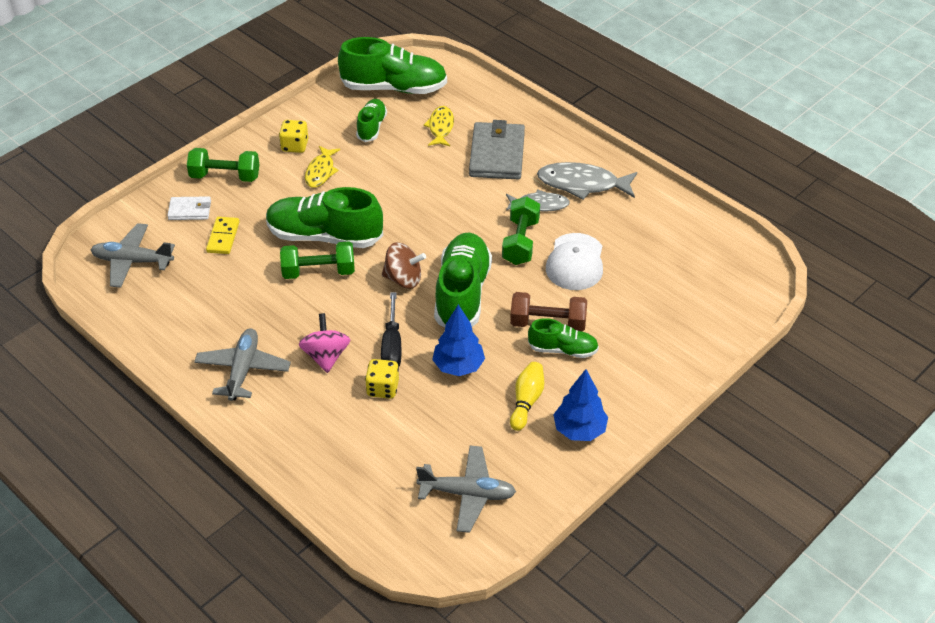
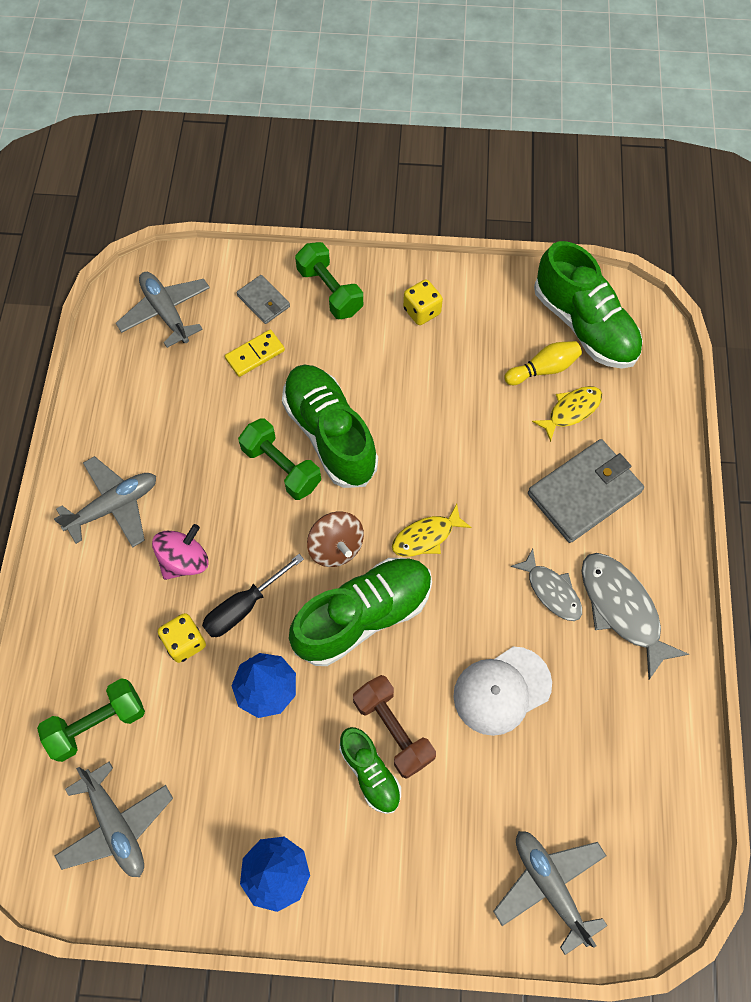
camera: 50 degrees right, 20 degrees up
white wallet [167,196,211,220] -> grey wallet [237,275,290,324]
yellow fish [305,146,340,188] -> yellow fish moved to [392,504,472,557]
green shoe [356,99,387,142] -> none
green dumbbell [502,196,540,265] -> green dumbbell moved to [37,678,145,762]
yellow bowling pin [510,362,544,431] -> yellow bowling pin moved to [504,341,582,385]
none -> grey plane [493,831,607,955]

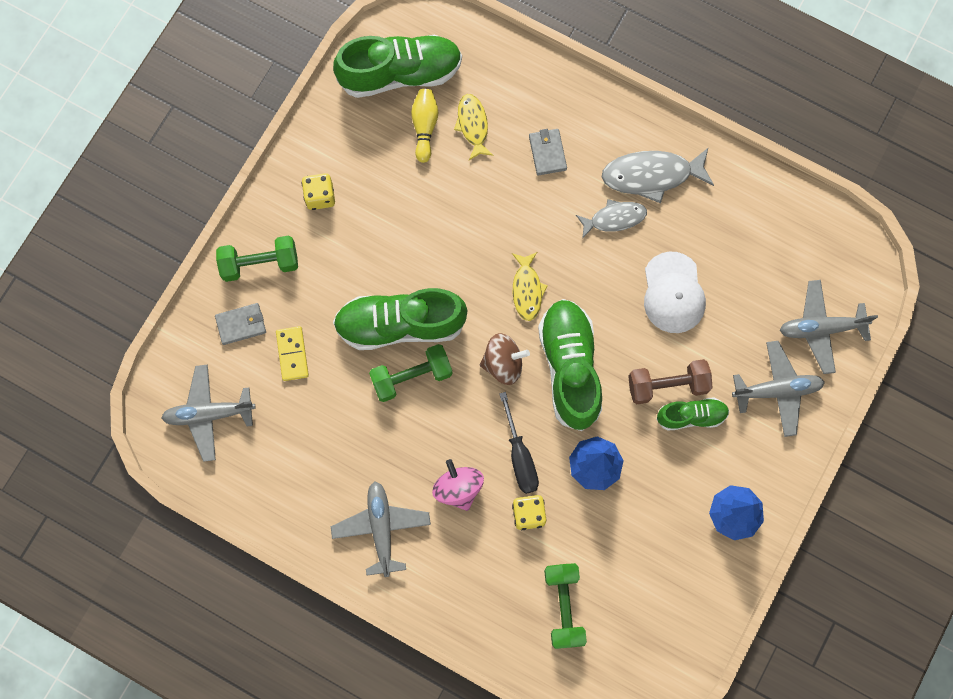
camera: 65 degrees left, 10 degrees up
grey plane [55,762,173,877] -> grey plane moved to [732,341,825,437]
grey wallet [528,439,644,543] -> grey wallet [529,129,567,176], size x0.53

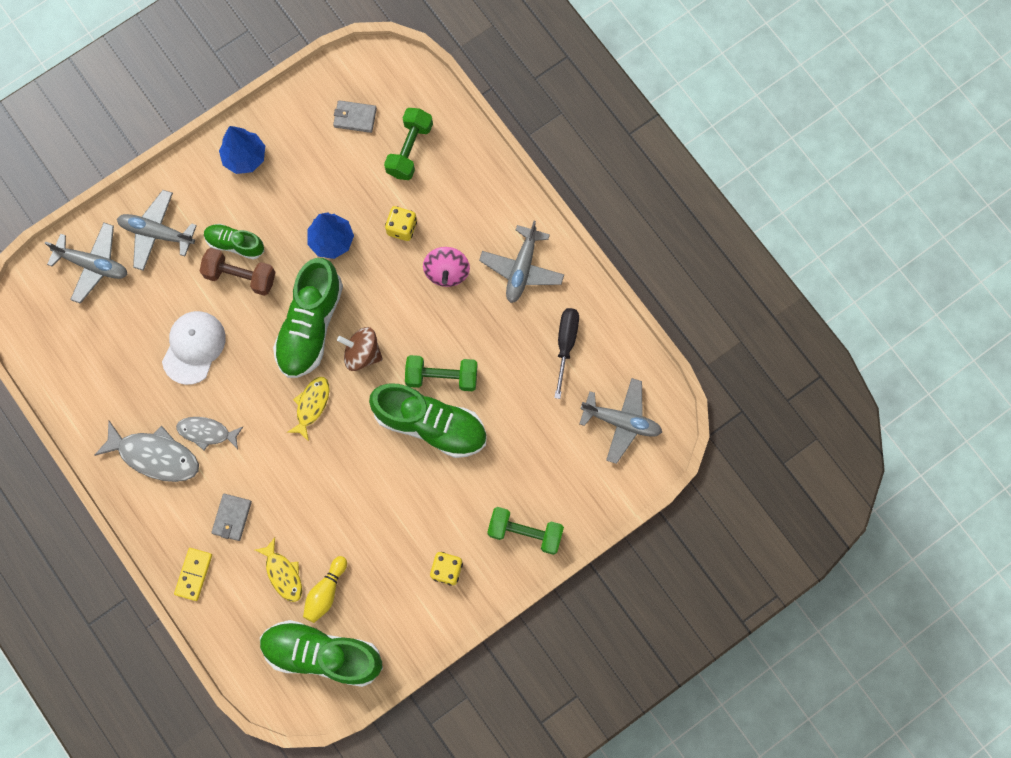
camera: 155 degrees left, 0 degrees up
grey wallet [215,303,266,345] -> grey wallet moved to [333,100,377,133]
yellow domino [276,326,309,381] -> yellow domino moved to [174,548,212,601]
yellow fish [454,94,494,160] -> yellow fish turned 45 degrees counterclockwise [255,538,302,602]
black screwdriver [499,392,539,494] -> black screwdriver moved to [554,308,579,399]

